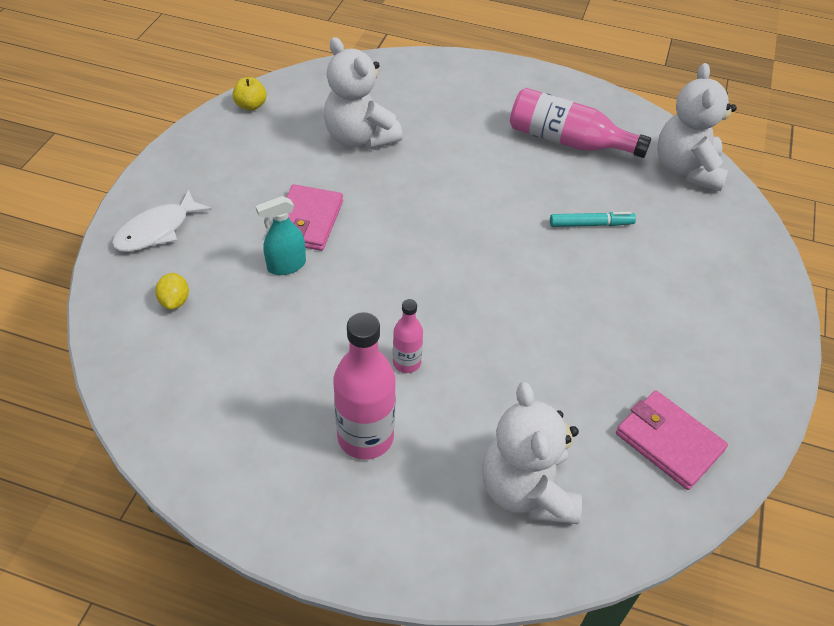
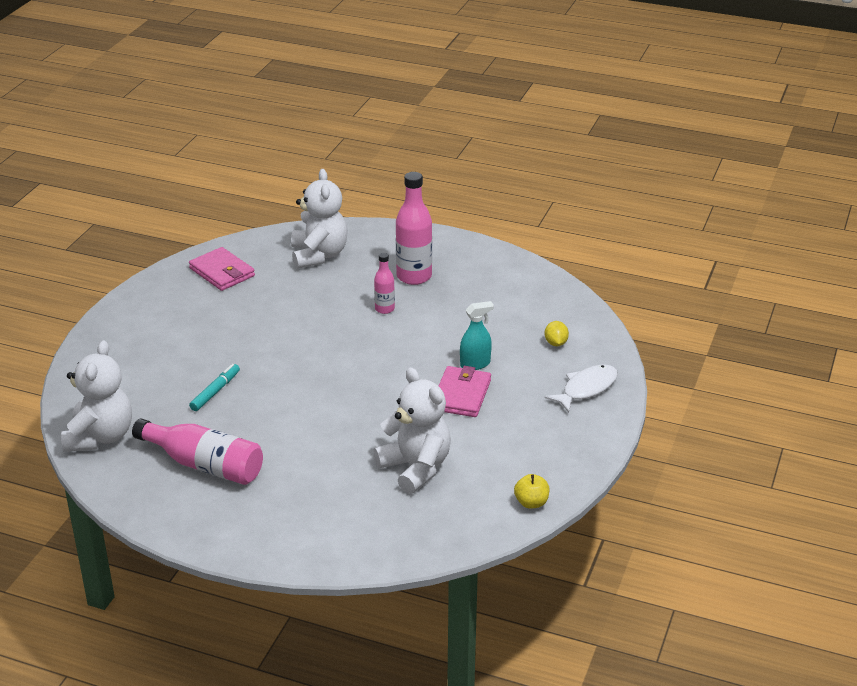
camera: 175 degrees left, 15 degrees down
turquoise marker [550,212,636,227] -> turquoise marker turned 120 degrees clockwise [189,364,240,411]

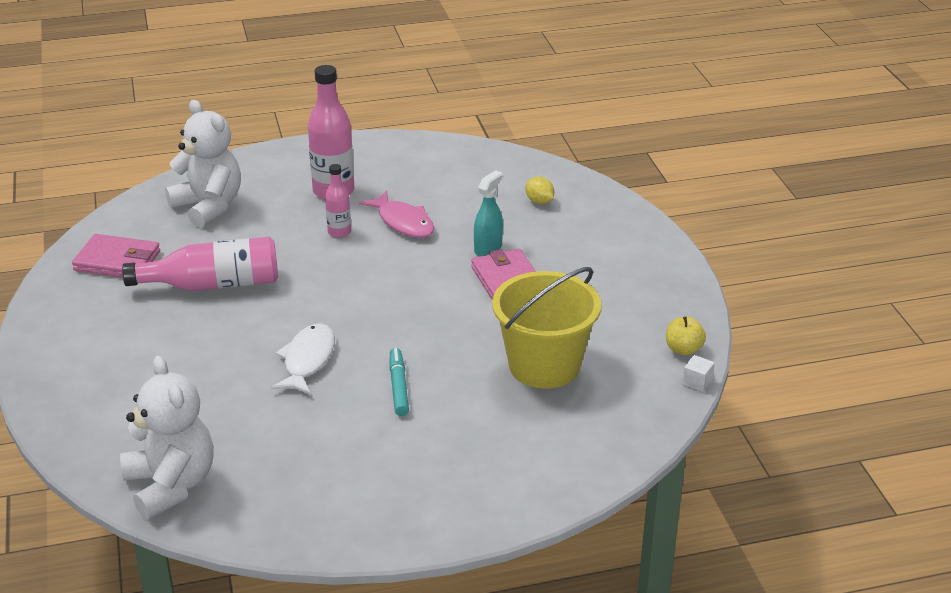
camera: 35 degrees left, 0 degrees up
pink bottle [132,418,263,485] -> pink bottle moved to [122,237,278,291]
turquoise marker [189,364,240,411] -> turquoise marker moved to [389,348,409,416]
white teddy bear [373,367,451,494] -> yellow bucket [492,267,601,389]
white fish [545,365,618,413] -> white fish moved to [271,323,335,395]
none -> pink fish [359,191,435,238]
none -> white cube [682,355,715,392]

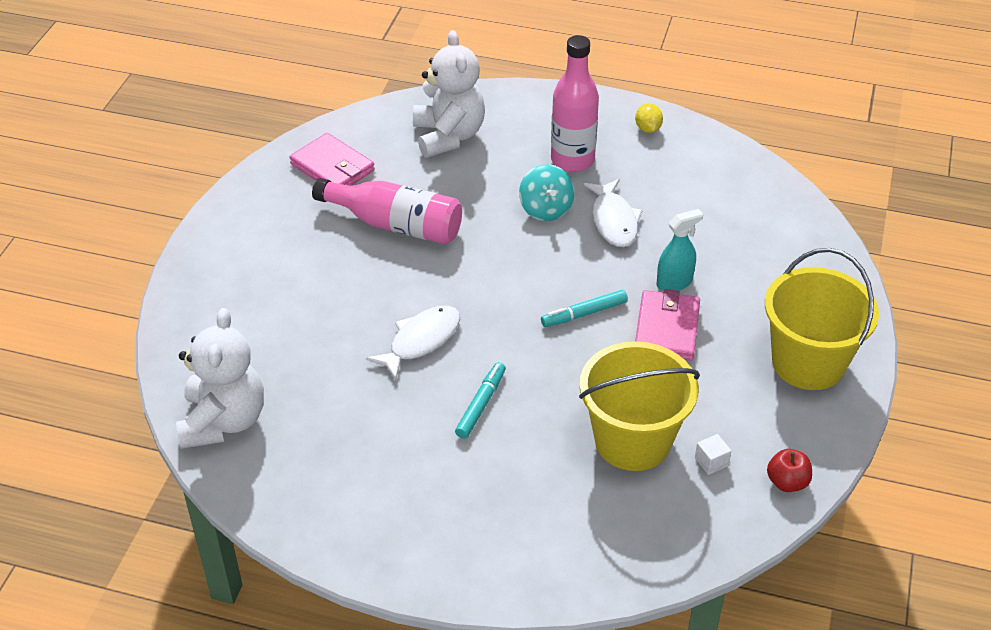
camera: 30 degrees right, 10 degrees up
pink bottle [325,164,351,238] -> turquoise spinning top [519,164,574,221]
pink fish [359,191,435,238] -> white fish [584,179,643,247]
yellow lemon [525,176,554,204] -> yellow lemon moved to [635,103,663,133]
yellow apple [666,316,706,356] -> red apple [767,449,812,492]
white cube [682,355,715,392] -> white cube moved to [695,434,731,475]
none -> turquoise marker [541,290,628,327]
none -> yellow bucket [765,248,879,390]

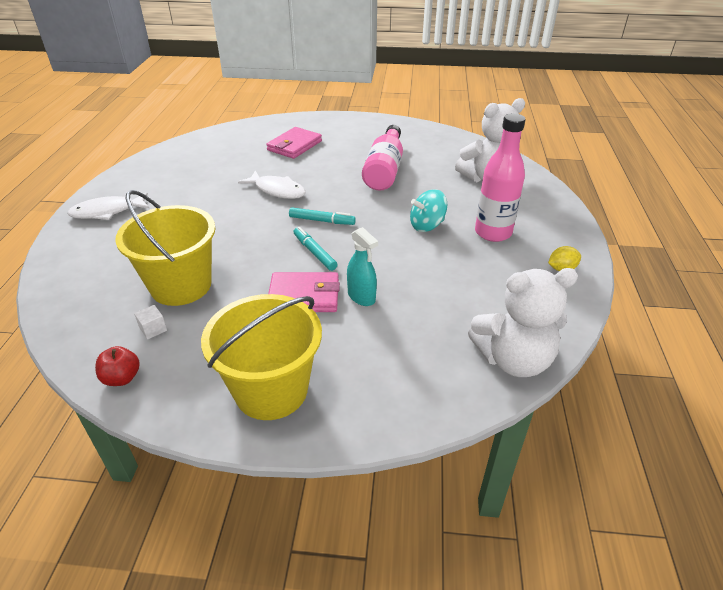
camera: 80 degrees right, 5 degrees down
white teddy bear [176,308,264,449] -> white teddy bear moved to [468,268,578,377]
pink wallet [290,133,375,186] -> pink wallet moved to [266,127,322,159]
turquoise marker [455,362,506,439] -> turquoise marker moved to [289,207,356,225]
white fish [584,179,643,247] -> white fish moved to [67,192,149,220]

